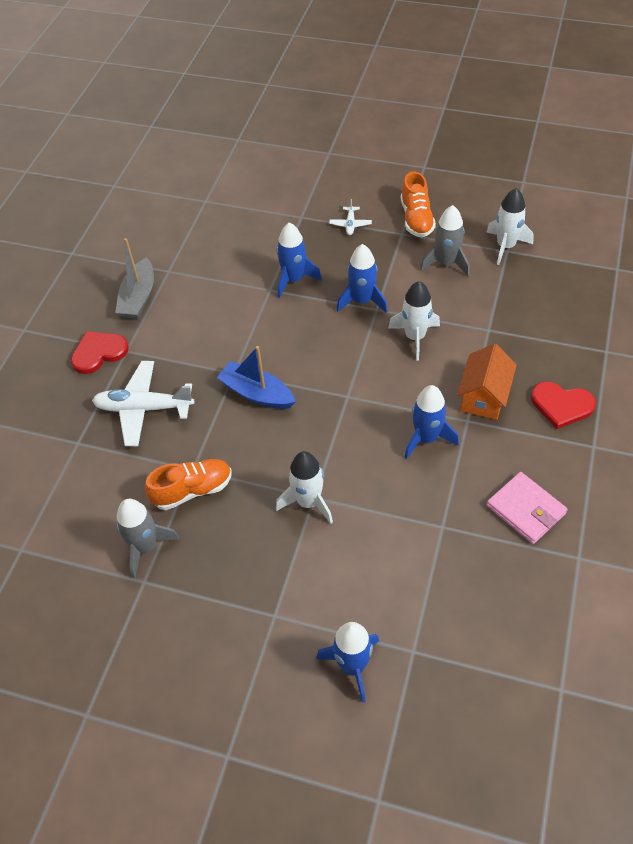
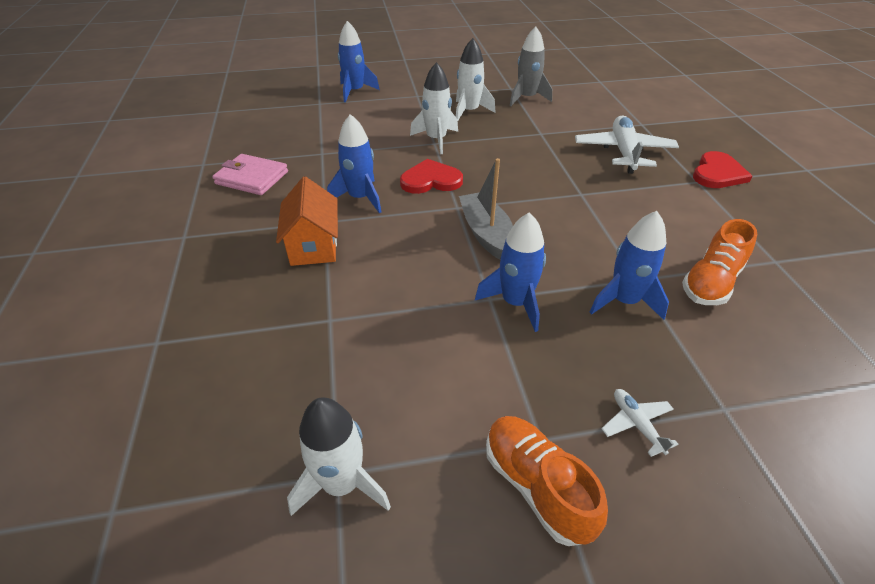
camera: 150 degrees right, 10 degrees down
white plane [92,361,194,446] -> white plane turned 60 degrees counterclockwise [575,115,679,174]
grey boat [115,238,154,319] -> grey boat moved to [459,158,513,259]
orange shoe [145,459,232,510] -> orange shoe moved to [682,219,757,305]
blue boat [217,346,296,409] -> none
white rocket [388,281,440,361] -> white rocket moved to [456,38,496,121]
grey rocket [420,205,470,277] -> none
red heart [531,382,596,429] -> red heart moved to [400,159,463,194]

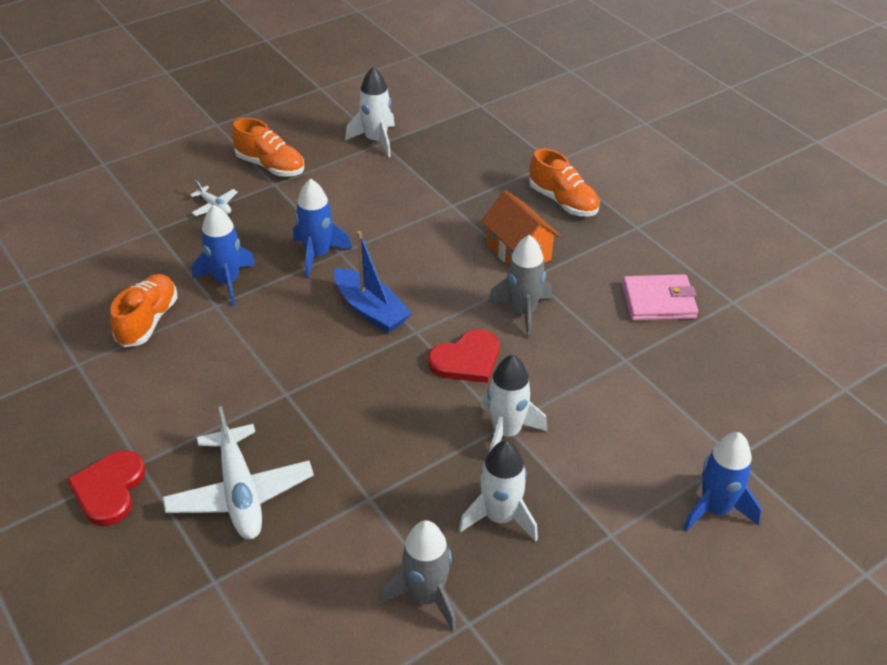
camera: 155 degrees right, 0 degrees up
blue rocket [327,114,381,213] -> grey rocket [488,235,552,338]
grey boat [459,158,513,259] -> blue boat [334,231,412,333]
none -> orange shoe [529,148,600,217]

